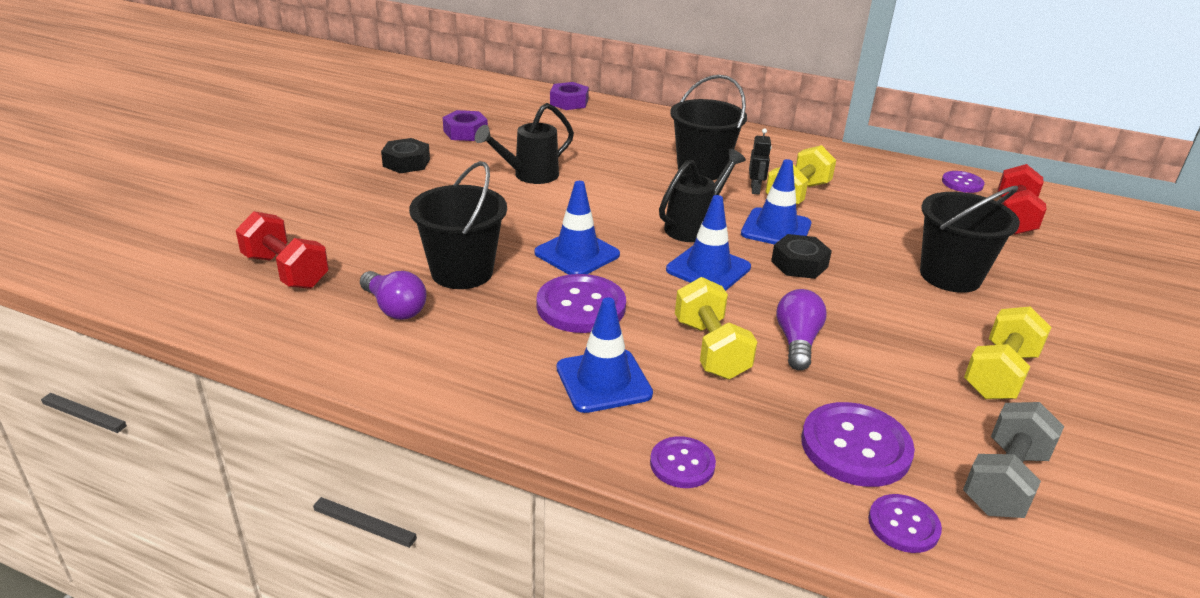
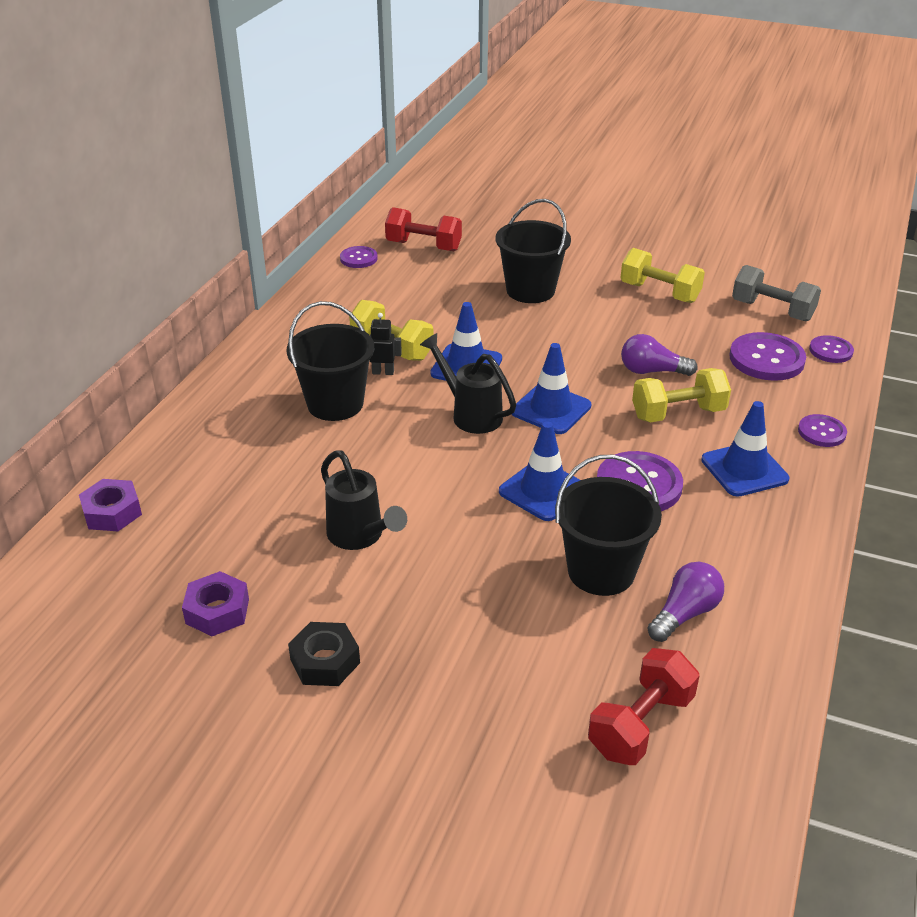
camera: 90 degrees left, 5 degrees up
black nut [771,234,832,279] -> none

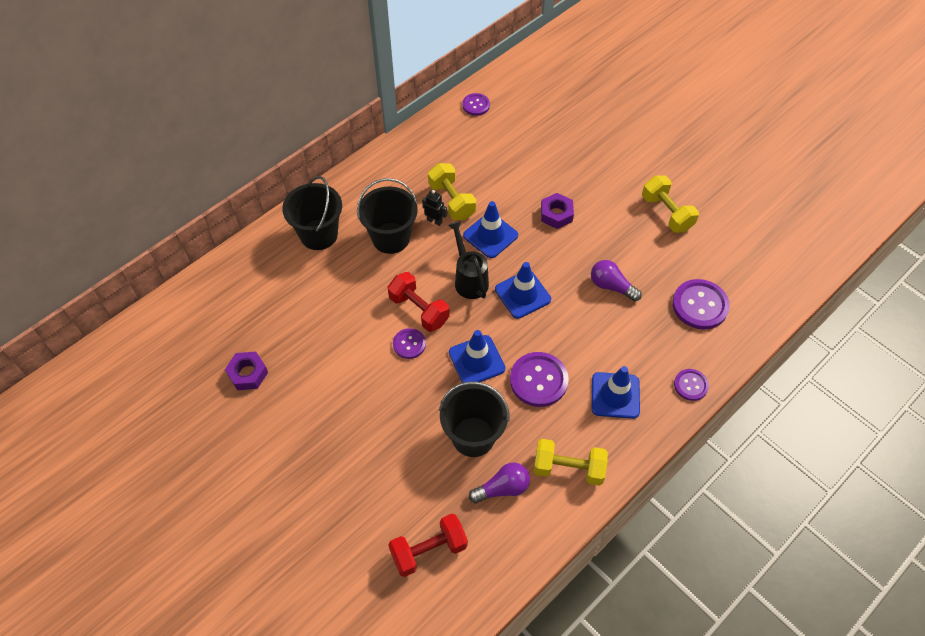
camera: 25 degrees right, 20 degrees up
purple nut [79,479,142,531] -> purple nut moved to [541,193,574,229]
black nut [288,622,360,686] -> none
black watering can [321,450,407,550] -> none
red dumbbell [385,207,462,251] -> red dumbbell moved to [388,272,450,332]
black bucket [496,199,571,303] -> black bucket moved to [282,176,342,250]
yellow dumbbell [632,368,731,423] -> yellow dumbbell moved to [534,439,608,486]
grey dumbbell [732,265,821,321] -> none
purple button [809,335,854,363] -> purple button moved to [393,328,426,359]

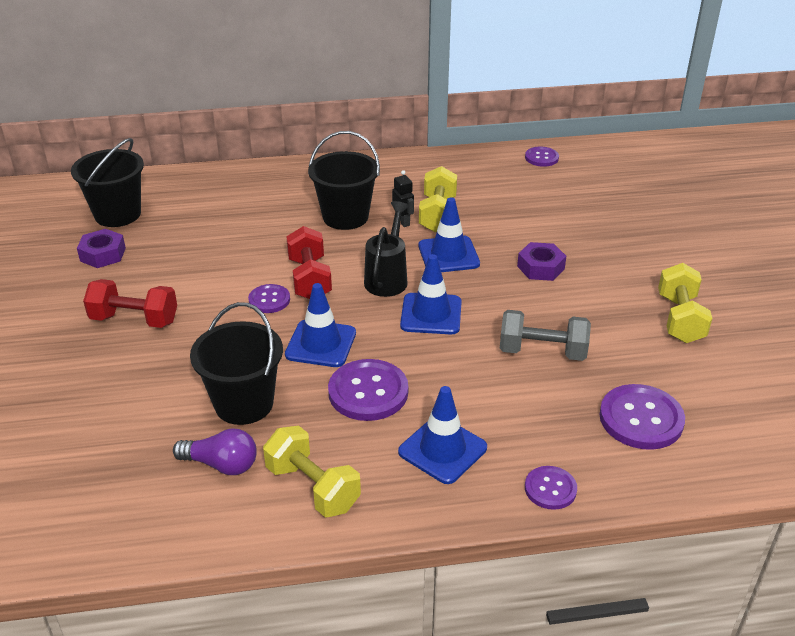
camera: 35 degrees right, 20 degrees down
black bucket [282,176,342,250] -> black bucket moved to [71,138,144,227]
red dumbbell [388,514,468,577] -> red dumbbell moved to [83,279,177,328]
purple light bulb [591,260,642,301] -> grey dumbbell [500,310,591,361]

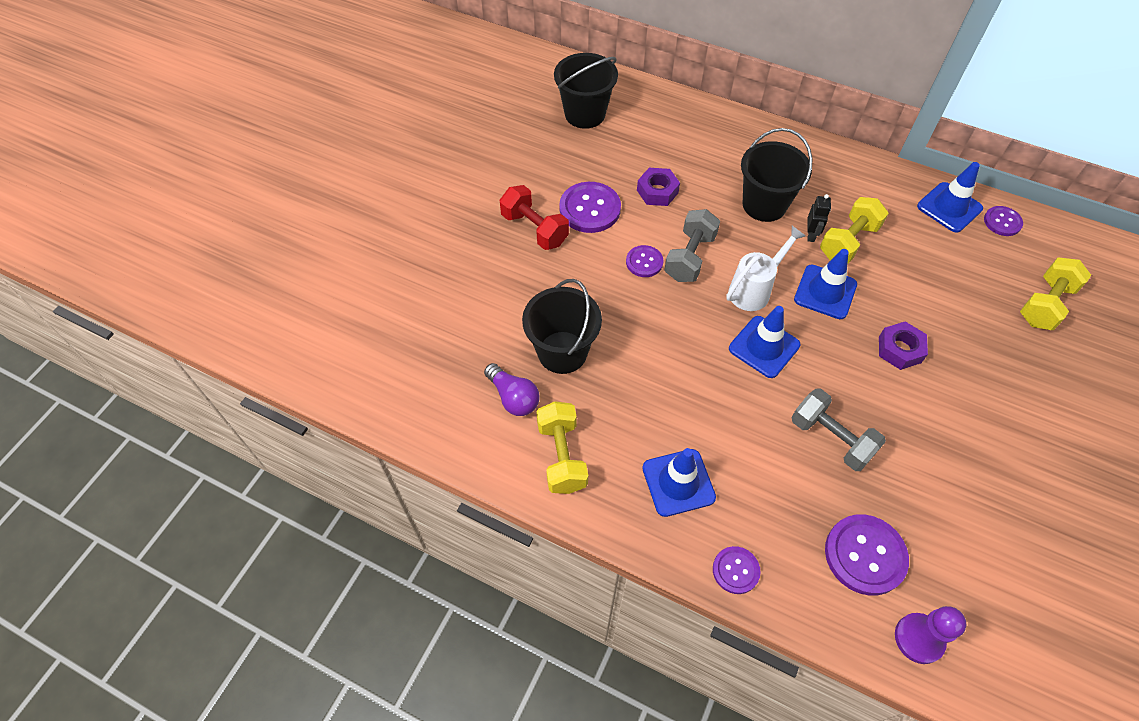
camera: 35 degrees right, 20 degrees up
purple nut [77,229,126,268] -> purple nut moved to [637,168,680,206]
blue traffic cone [285,283,356,367] -> blue traffic cone moved to [917,162,983,233]
red dumbbell [286,226,332,299] -> grey dumbbell [664,209,720,282]
purple button [328,359,408,421] -> purple button moved to [559,182,621,233]
black watering can [364,201,409,297] -> white watering can [726,226,806,311]
yellow dumbbell [658,263,712,343] -> yellow dumbbell moved to [1020,257,1091,330]
none -> purple pawn [895,606,966,664]

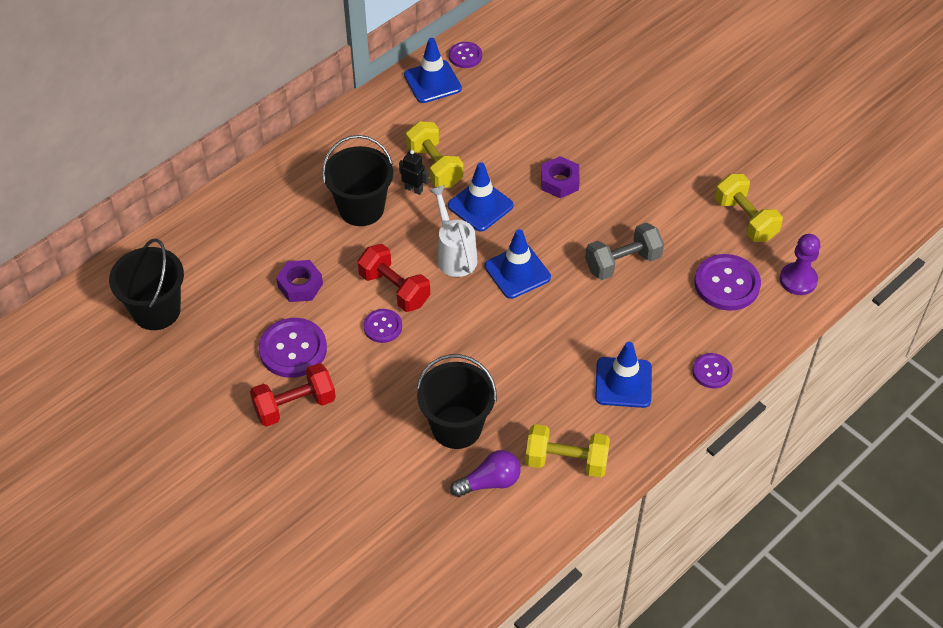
camera: 70 degrees left, 5 degrees down
grey dumbbell [664,209,720,282] -> red dumbbell [358,244,430,312]
yellow dumbbell [1020,257,1091,330] -> yellow dumbbell moved to [715,174,783,242]

